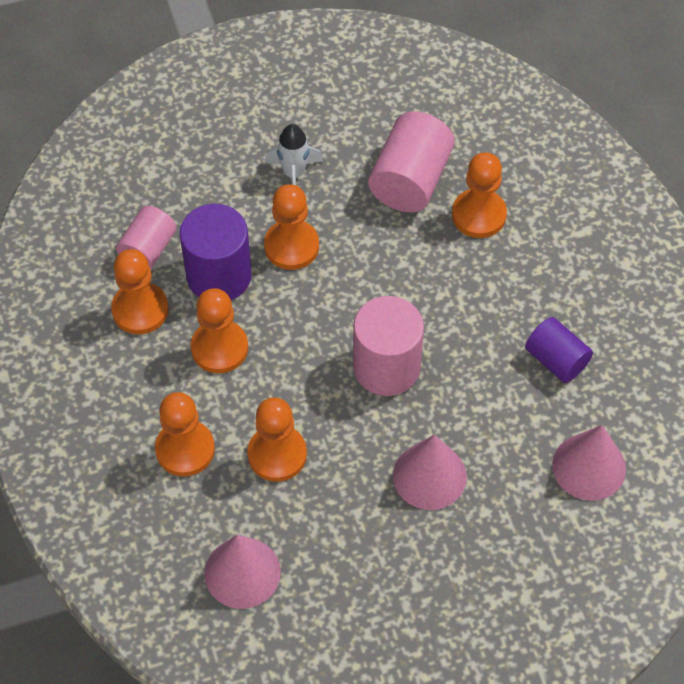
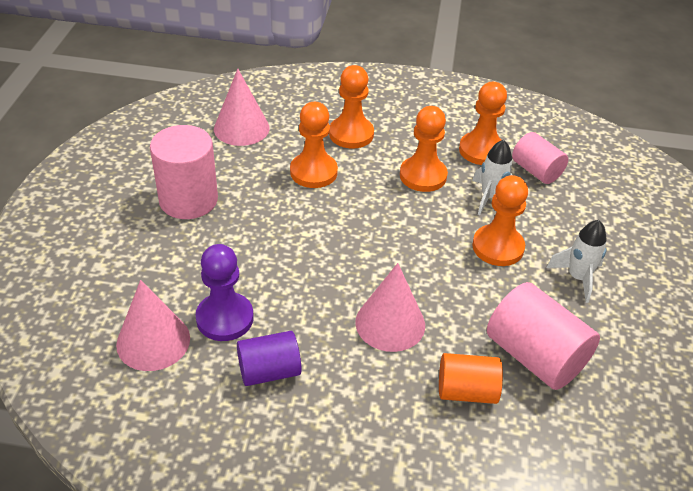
camera: 115 degrees right, 15 degrees down
purple cylinder [180,204,252,300] -> white rocket [472,140,512,215]
pink cylinder [353,296,424,396] -> pink cylinder moved to [150,125,218,219]
pink cone [393,435,467,510] -> pink cone moved to [355,263,425,352]
orange pawn [452,152,507,238] -> orange cylinder [439,353,503,404]
none -> purple pawn [196,244,254,341]

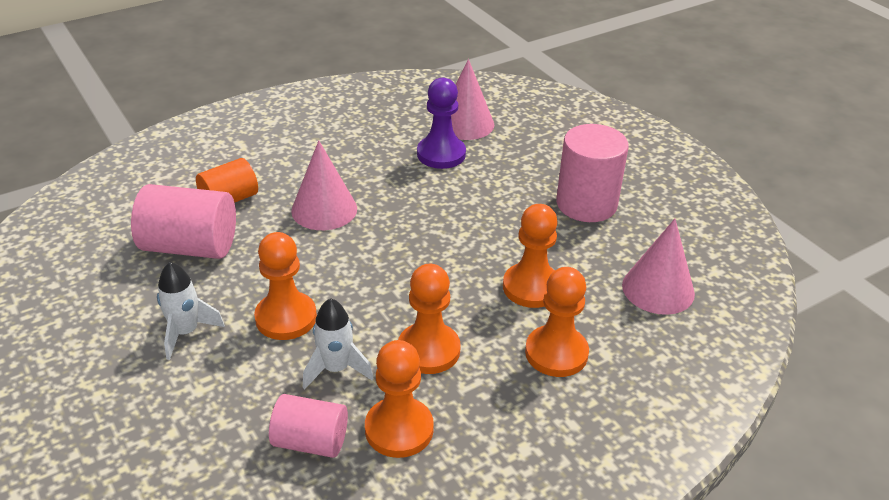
camera: 140 degrees right, 5 degrees down
purple cylinder [237,331,301,386] -> none

